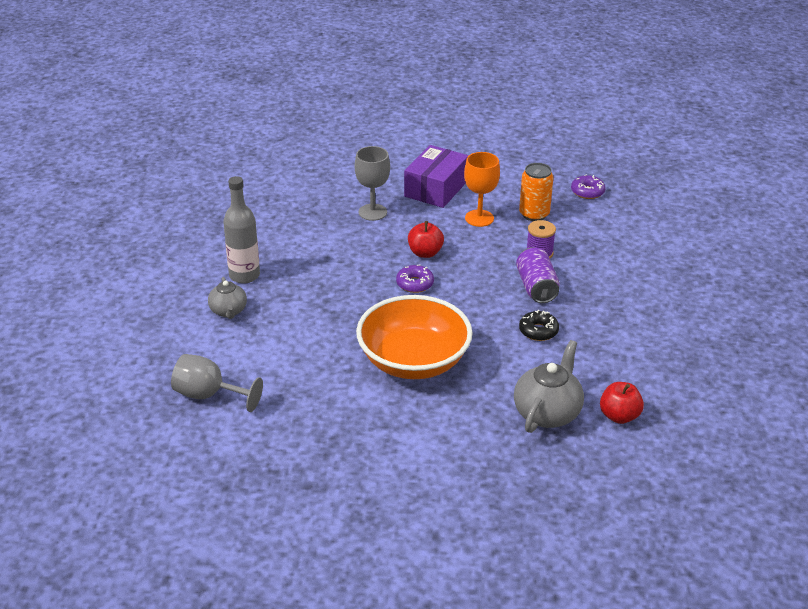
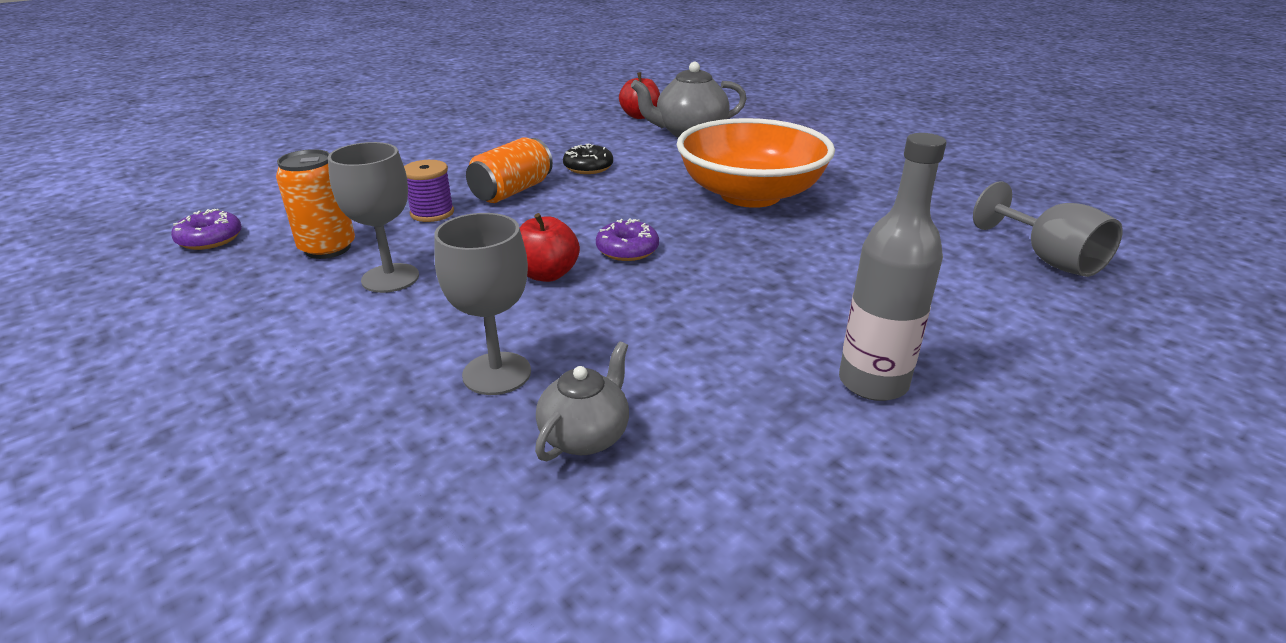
camera: 135 degrees left, 5 degrees down
grey teapot [208,277,247,319] -> grey teapot moved to [535,341,629,461]
purple box [404,145,468,208] -> none
orange goblet [464,152,500,227] -> grey goblet [328,142,419,293]
purple can [516,247,560,303] -> orange can [466,137,553,203]

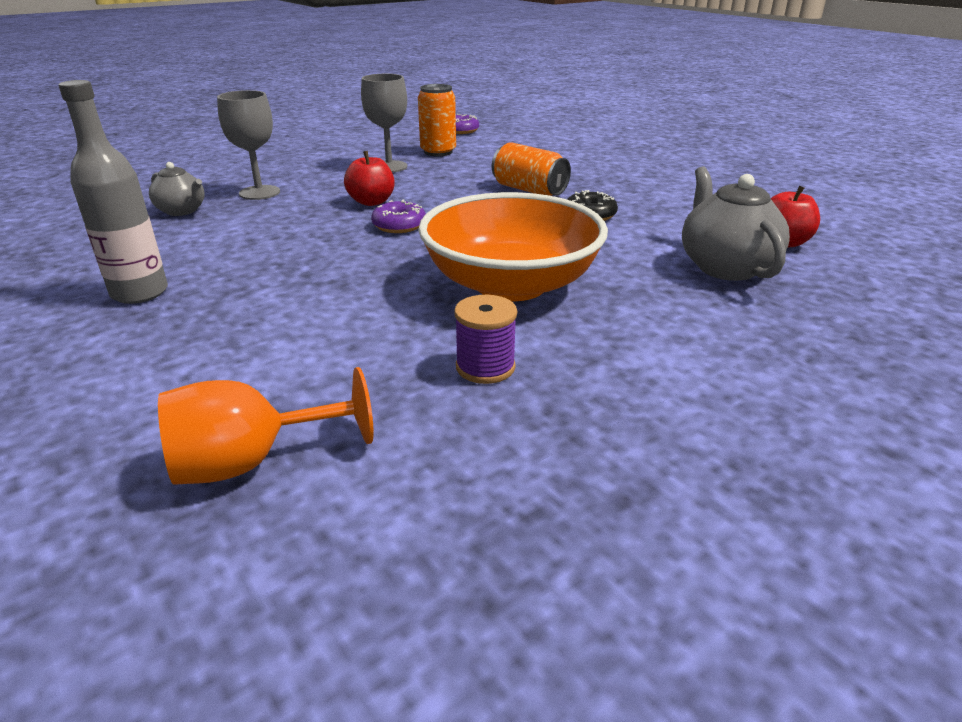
camera: 95 degrees right, 0 degrees up
purple spool [404,160,454,222] -> purple spool moved to [454,295,517,384]
grey goblet [973,181,1123,277] -> orange goblet [158,367,374,485]

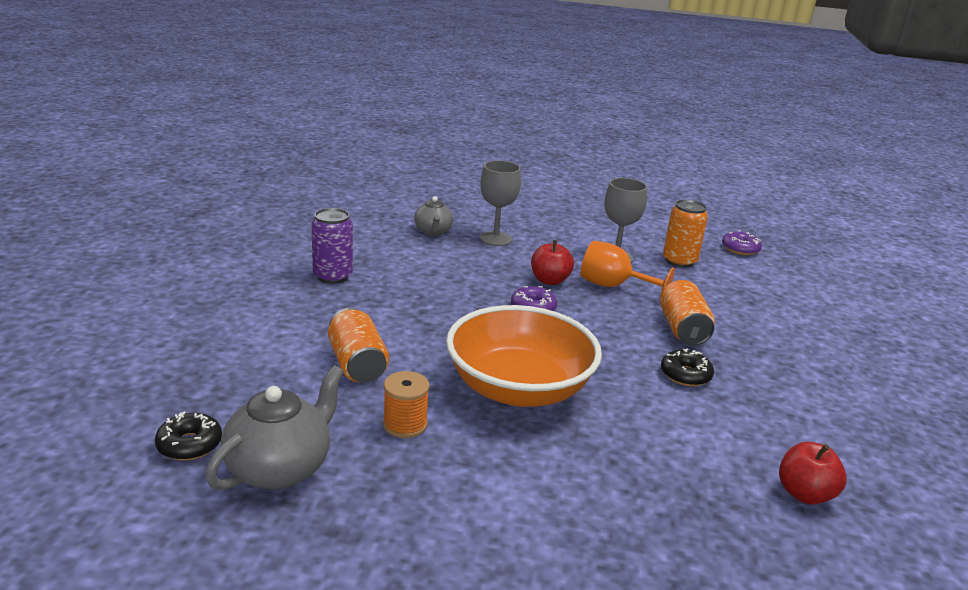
camera: 45 degrees right, 5 degrees down
grey bottle [58,80,168,304] -> purple can [311,208,353,284]
orange goblet [158,367,374,485] -> orange goblet moved to [581,241,675,292]
purple spool [454,295,517,384] -> orange spool [383,371,429,438]
grey teapot [682,167,790,281] -> grey teapot moved to [206,365,344,490]
none -> black donut [155,412,222,460]
none -> orange can [328,308,389,383]

